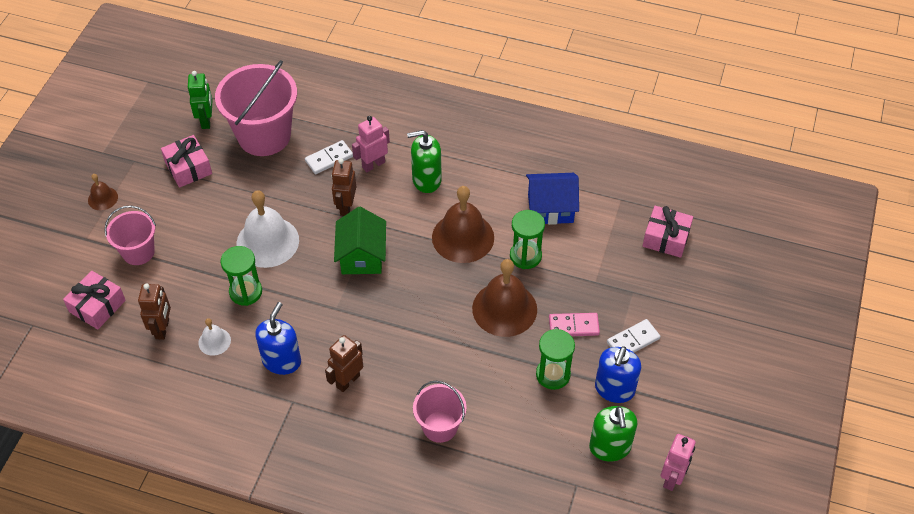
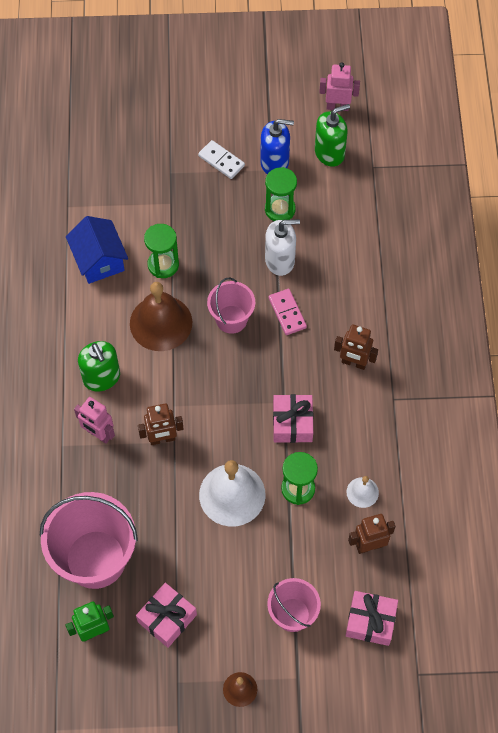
camera: 110 degrees left, 10 degrees up
blue soap dispenser [255,302,301,375] -> none
white domino [305,140,353,174] -> none
green house [334,207,386,274] -> none
pink bucket [413,381,467,443] -> pink bucket moved to [207,277,255,334]
brown bell [472,259,537,337] -> none
pink domino [549,313,600,336] -> pink domino moved to [269,289,307,335]
pink gift [643,206,693,258] -> pink gift moved to [273,394,314,443]
none -> white soap dispenser [265,219,300,276]

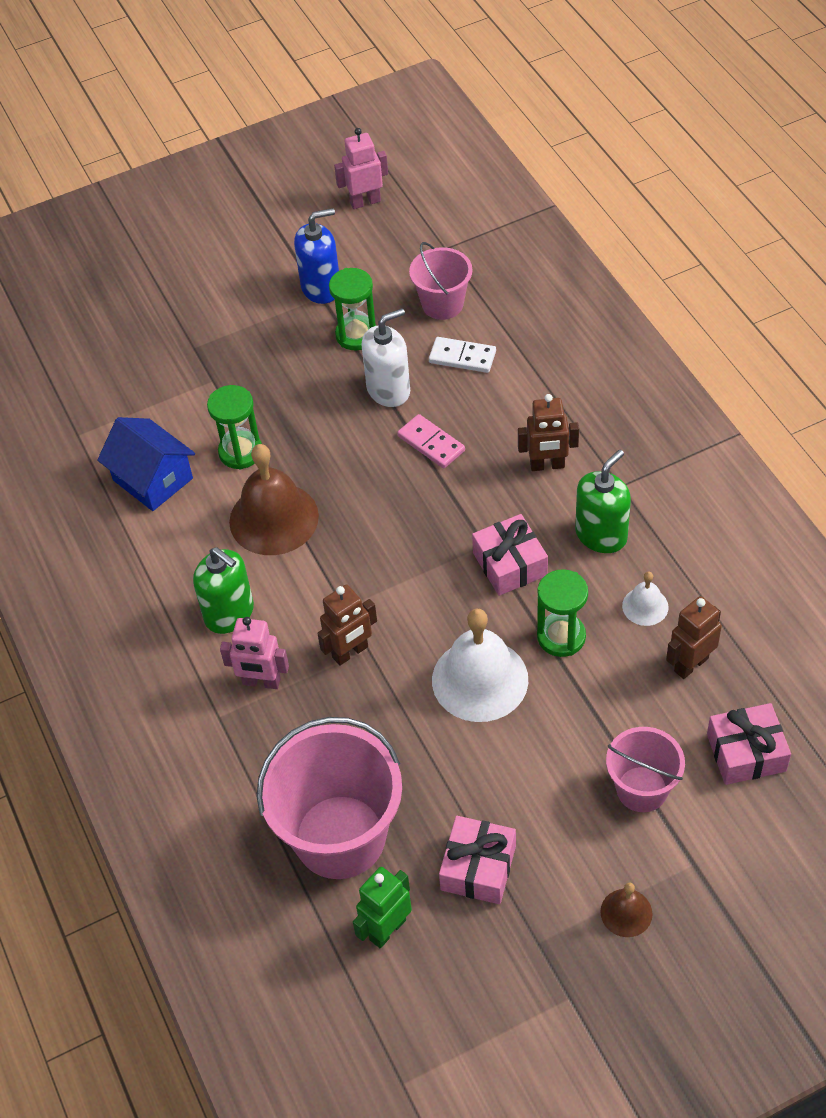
camera: 20 degrees left, 10 degrees down
white domino [198,140,245,179] -> white domino moved to [429,337,496,373]
pink bucket [207,277,255,334] -> pink bucket moved to [409,242,472,320]
green soap dispenser [315,104,350,167] -> green soap dispenser moved to [575,449,631,553]

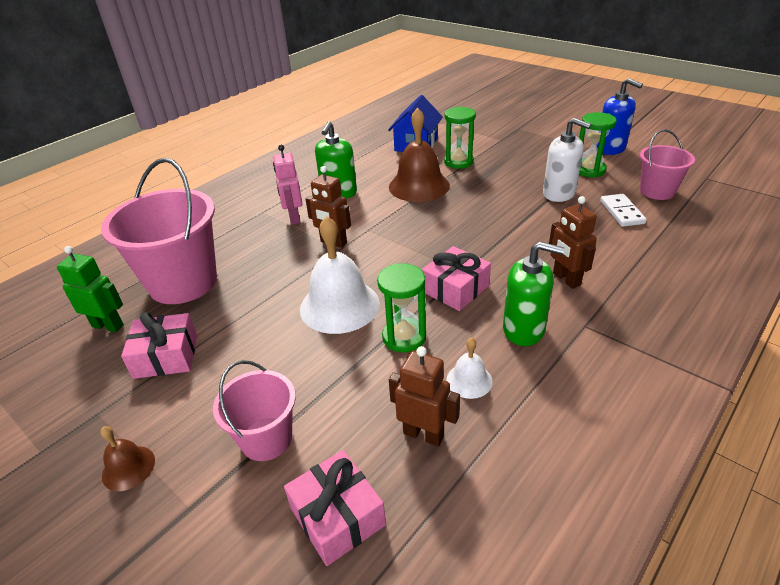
camera: 65 degrees right, 15 degrees down
pink robot [334,128,388,209] -> none
pink domino [397,414,465,468] -> none

